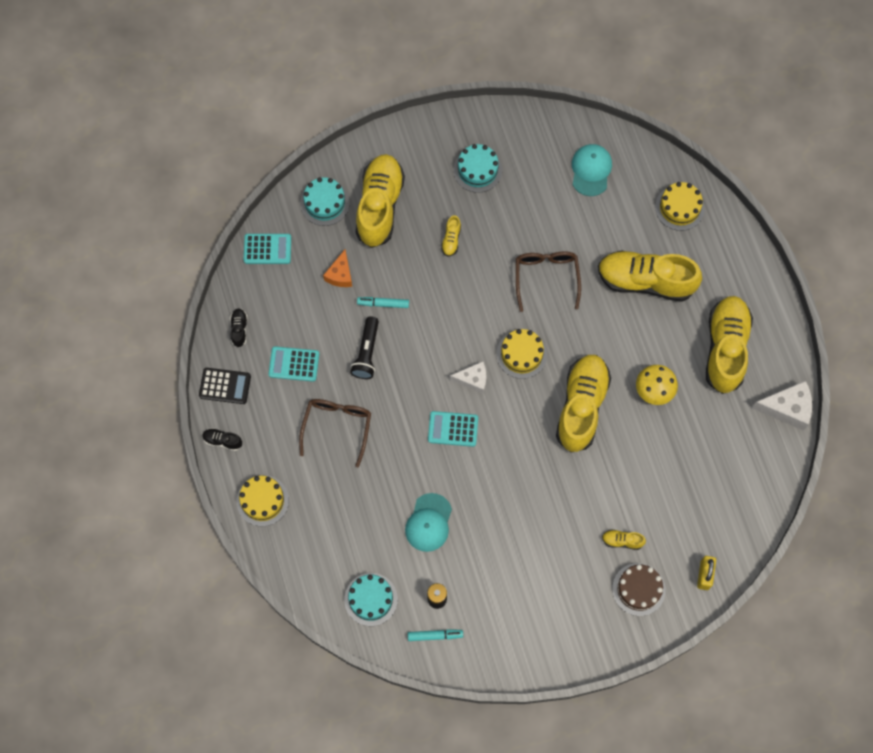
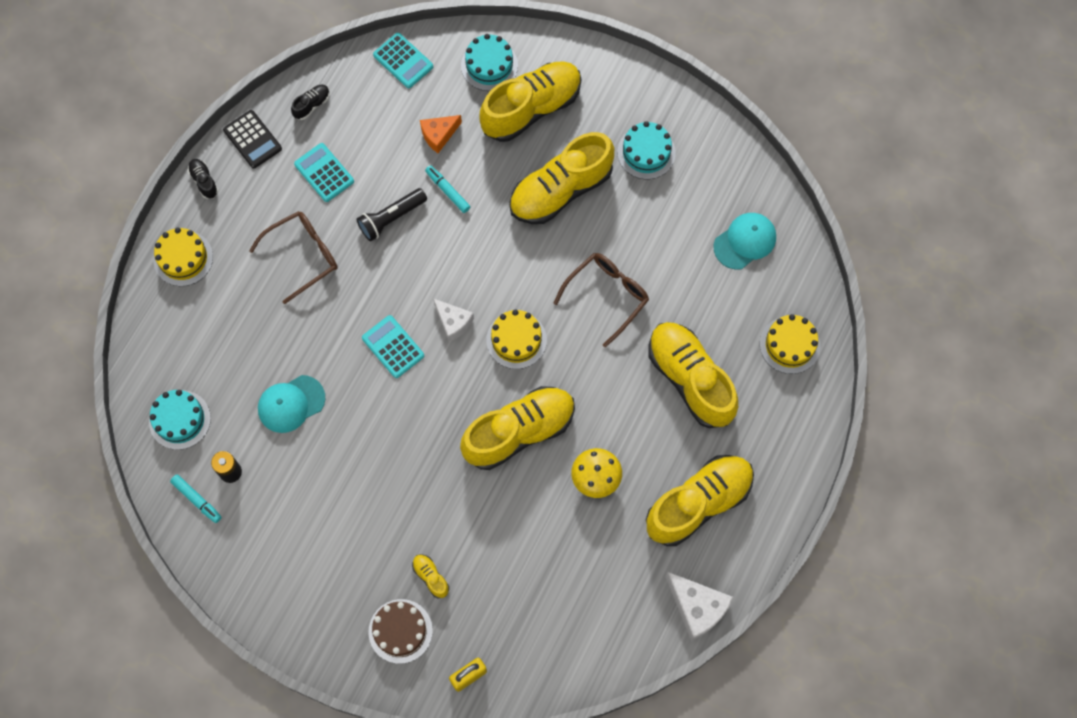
camera: 45 degrees right, 0 degrees up
yellow shoe [441,215,461,257] -> yellow shoe [509,132,614,224], size x2.50

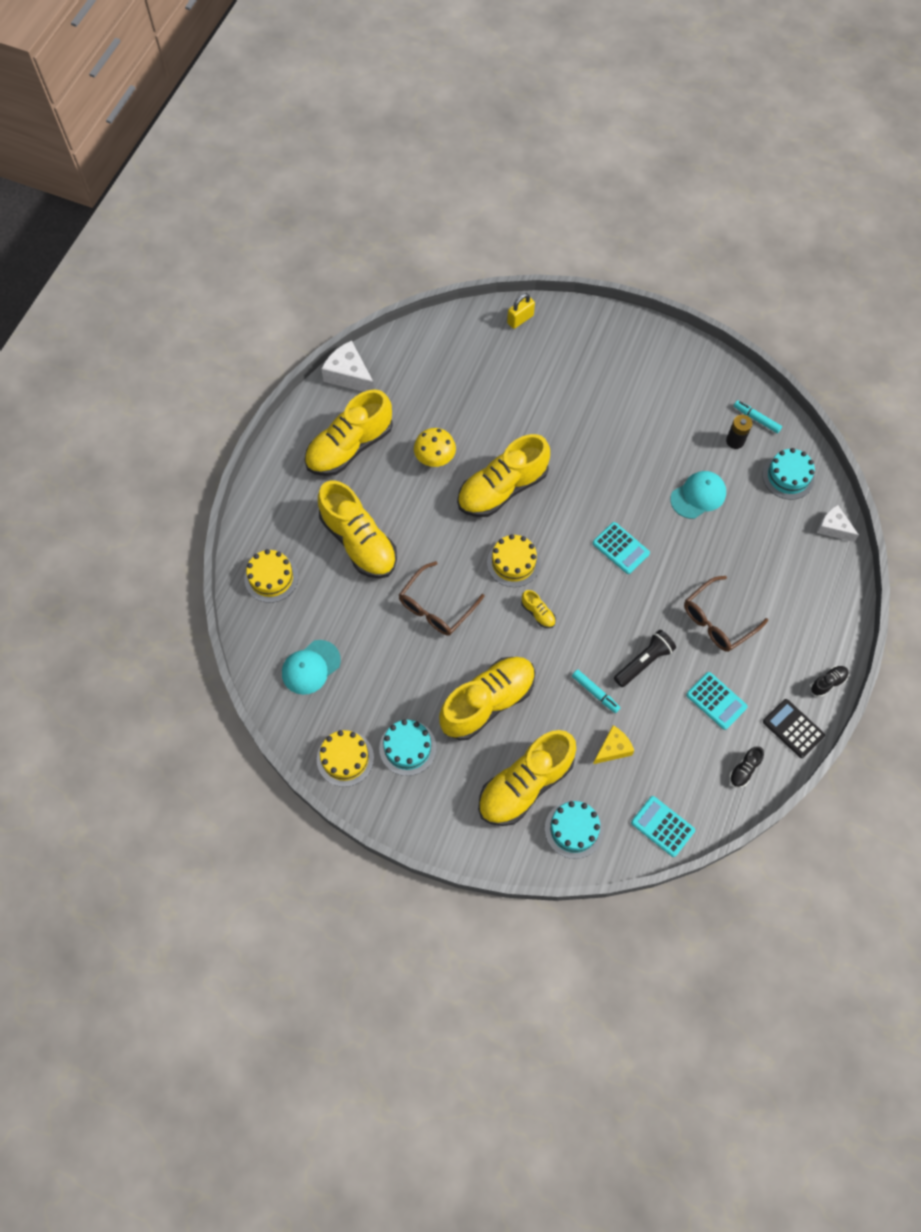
camera: 175 degrees right, 5 degrees down
yellow cake [153,227,213,286] -> yellow cake moved to [317,730,374,787]
black shoe [188,159,218,199] -> black shoe turned 90 degrees counterclockwise [810,666,849,697]
brown cake [368,599,433,664] -> none
yellow shoe [412,554,449,598] -> yellow shoe moved to [521,590,556,628]
orange cheese [420,115,462,153] -> yellow cheese [593,725,634,764]
white cheese [433,298,474,342] -> white cheese moved to [817,505,859,542]

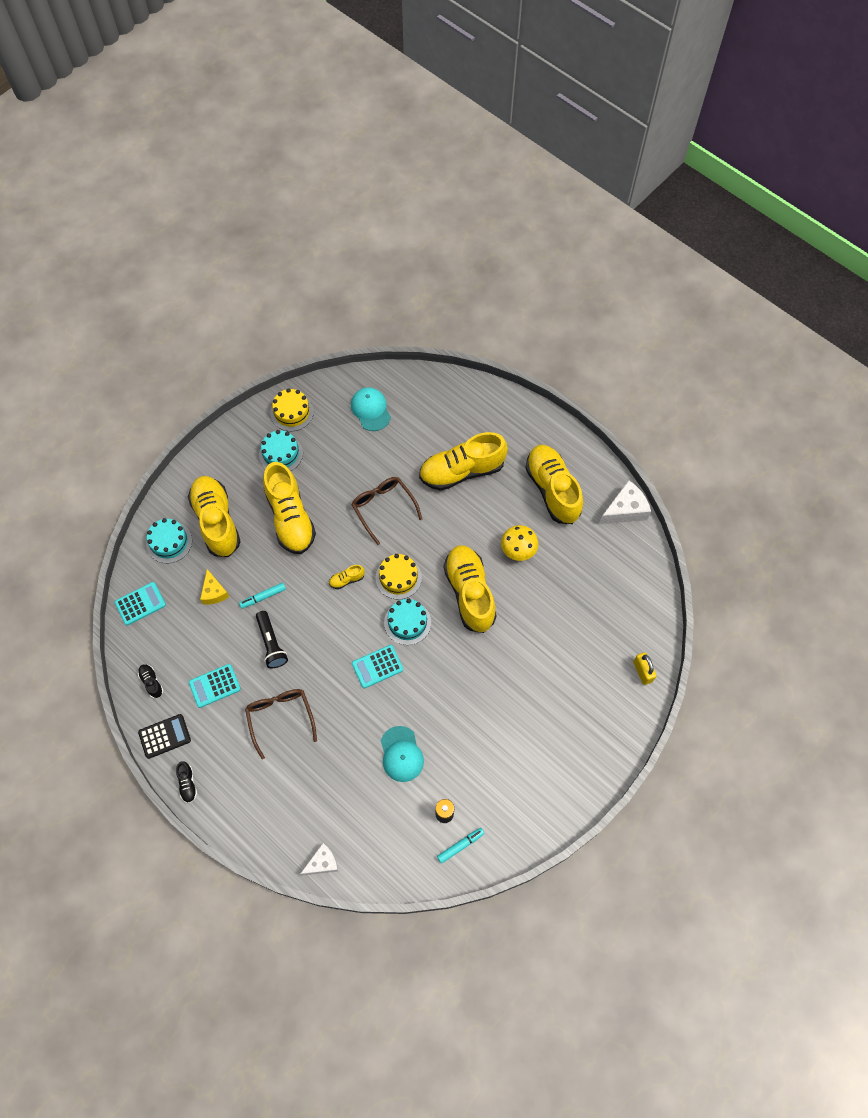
camera: 110 degrees right, 0 degrees up
yellow cake [244,549,298,603] -> none
turquoise cake [762,448,815,500] -> turquoise cake moved to [384,599,431,645]

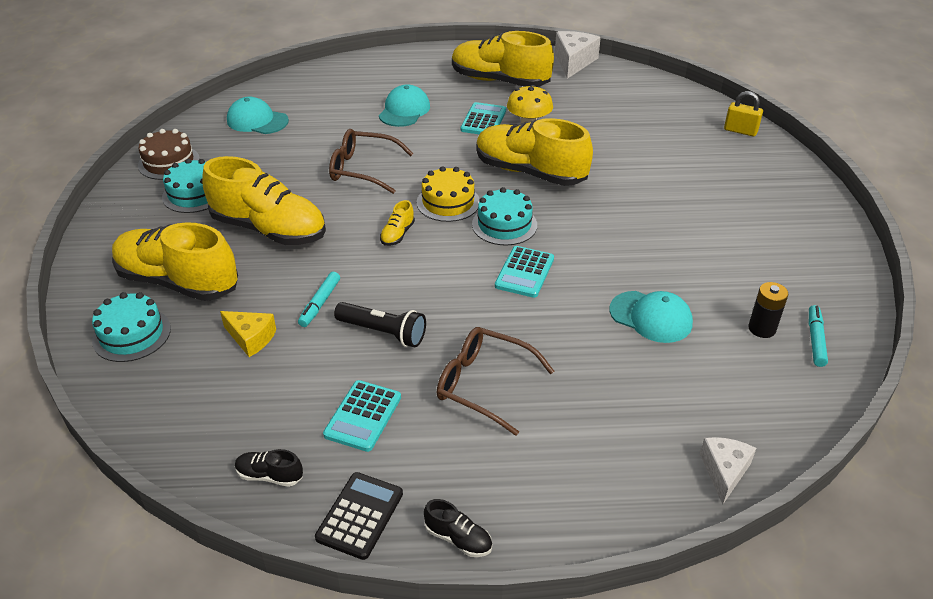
camera: 45 degrees left, 25 degrees down
turquoise calculator [115,582,166,626] -> turquoise calculator moved to [461,102,506,134]
yellow cake [270,388,314,431] -> brown cake [138,129,200,180]
yellow shoe [419,432,508,491] -> turquoise cap [379,84,430,127]

